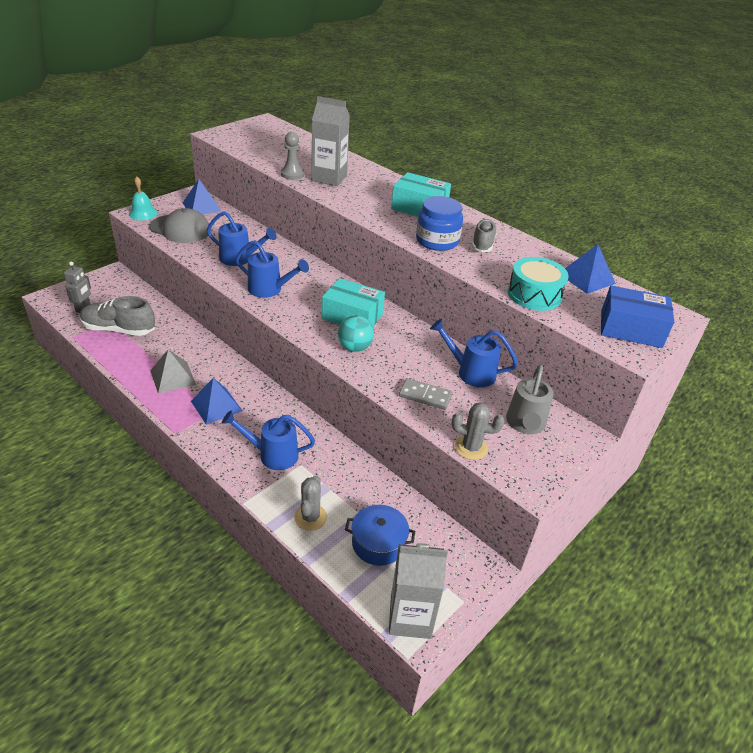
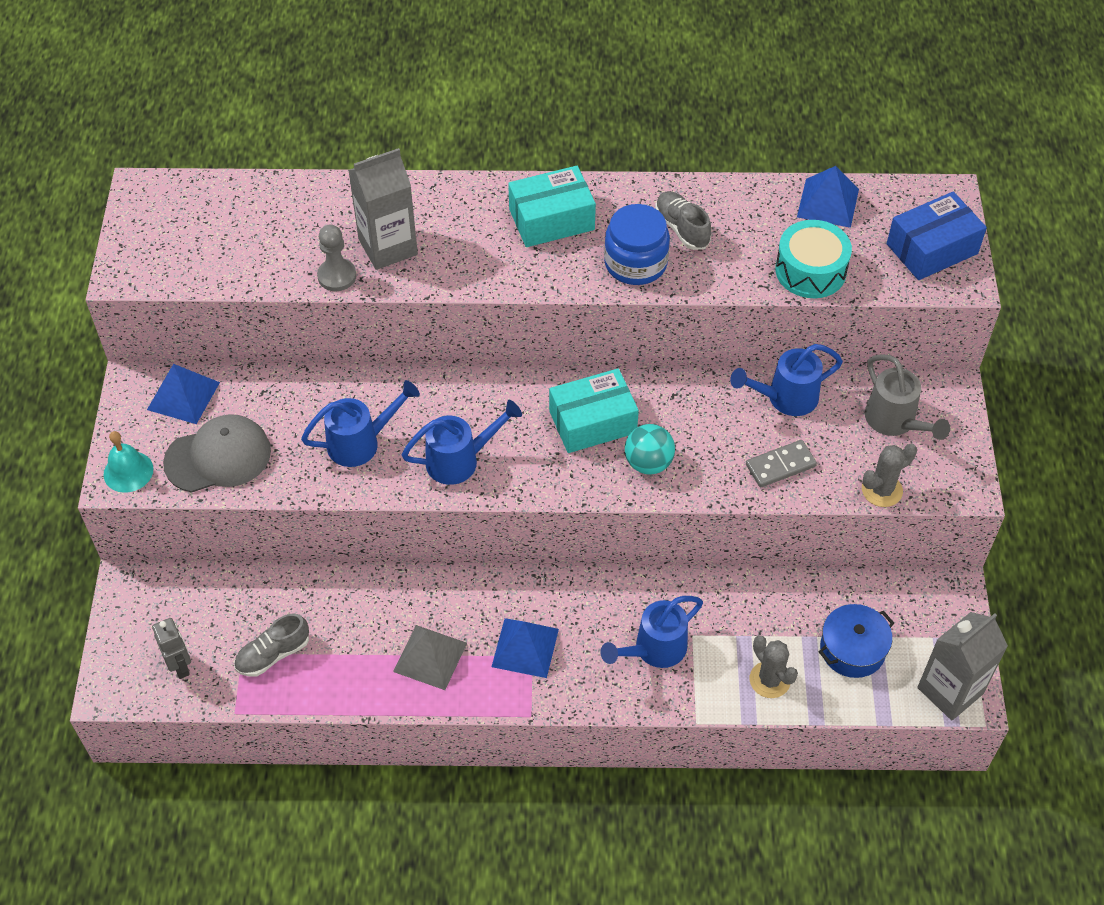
camera: 40 degrees left, 15 degrees up
grey shoe [80,296,155,336] -> grey shoe [234,614,309,677], size x0.65

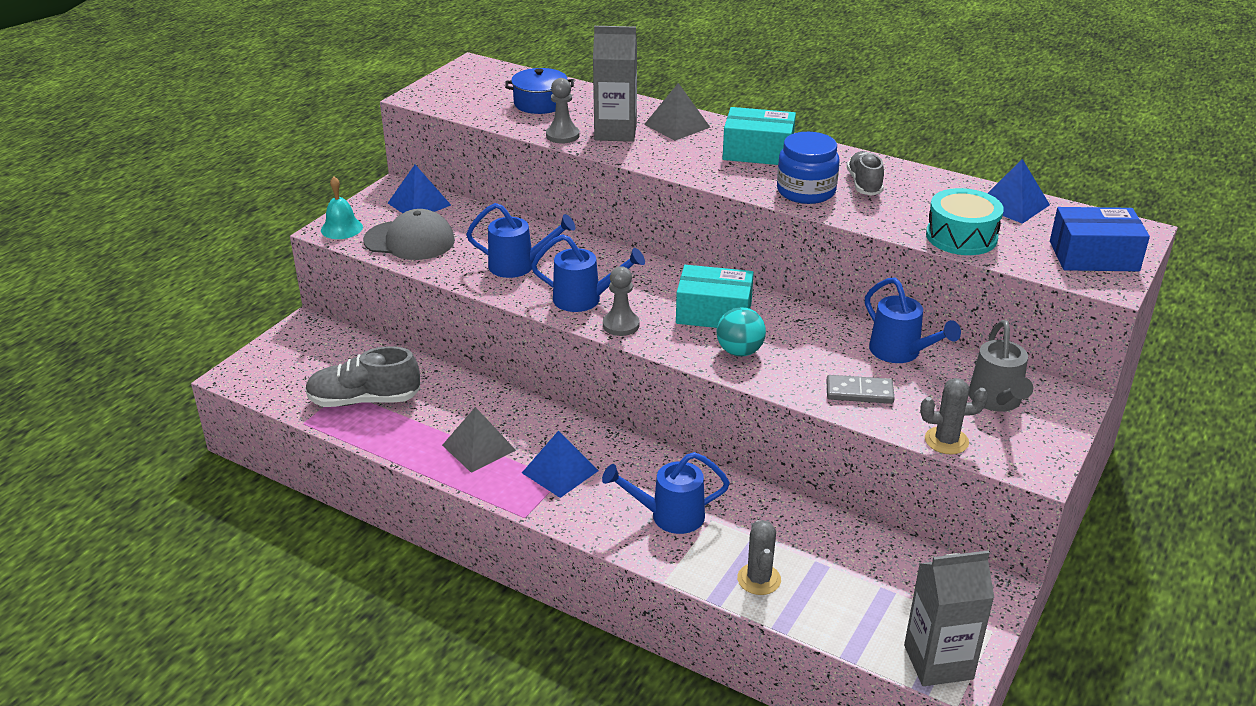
camera: 30 degrees right, 20 degrees down
grey robot [152,618,191,679] -> none
grey shoe [234,614,309,677] -> grey shoe [305,346,420,407], size x1.53
blue watering can [730,344,843,416] -> blue watering can turned 135 degrees counterclockwise [865,277,961,363]
blue pot [818,604,894,678] -> blue pot moved to [505,68,574,114]
none -> grey pawn [603,266,640,336]
none -> grey pyramid [644,83,711,141]

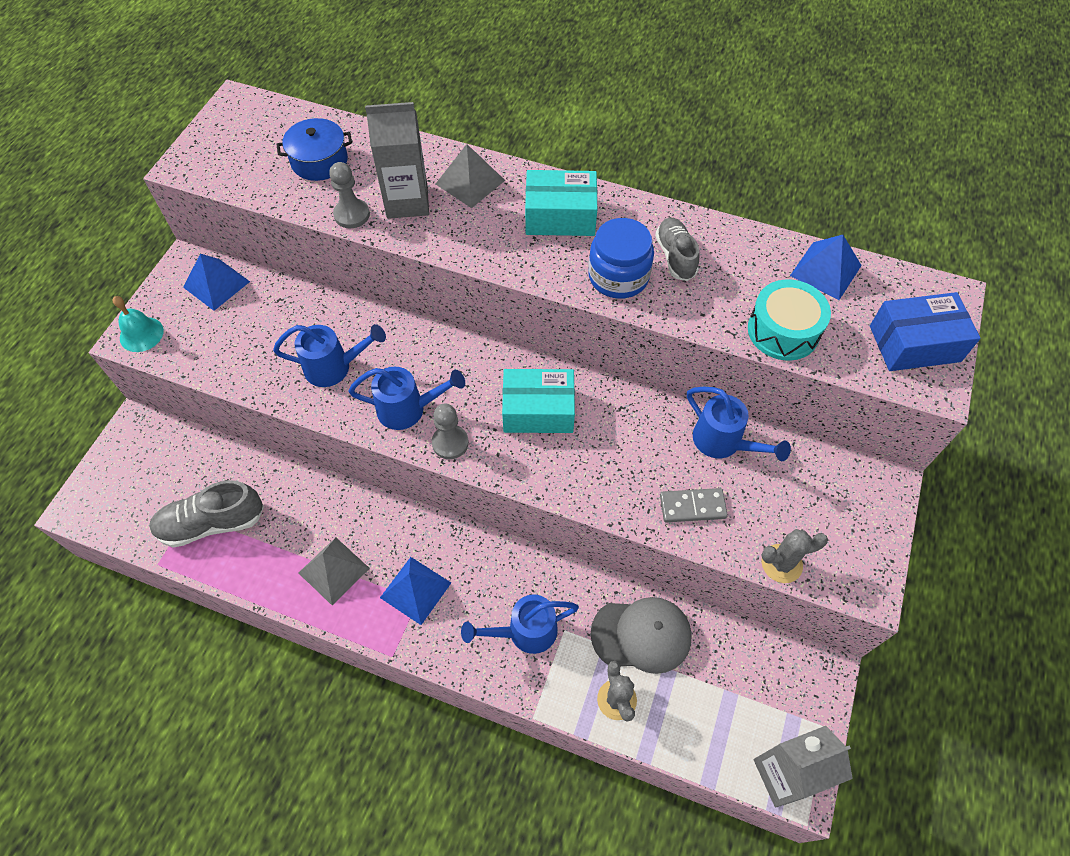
camera: 10 degrees left, 25 degrees up
grey cap [363,209,455,260] -> grey cap moved to [590,597,692,674]
turquoise ball [716,307,766,356] -> none
grey watering can [969,320,1033,412] -> none

